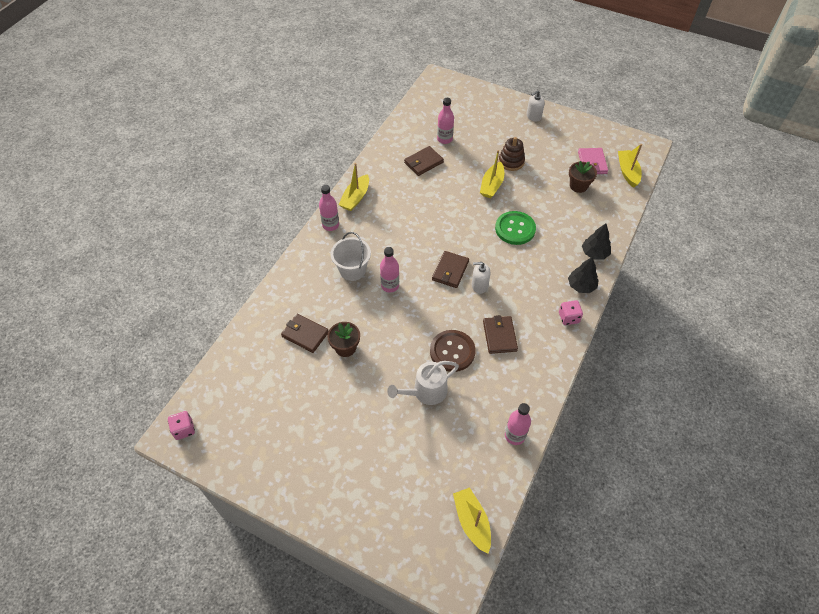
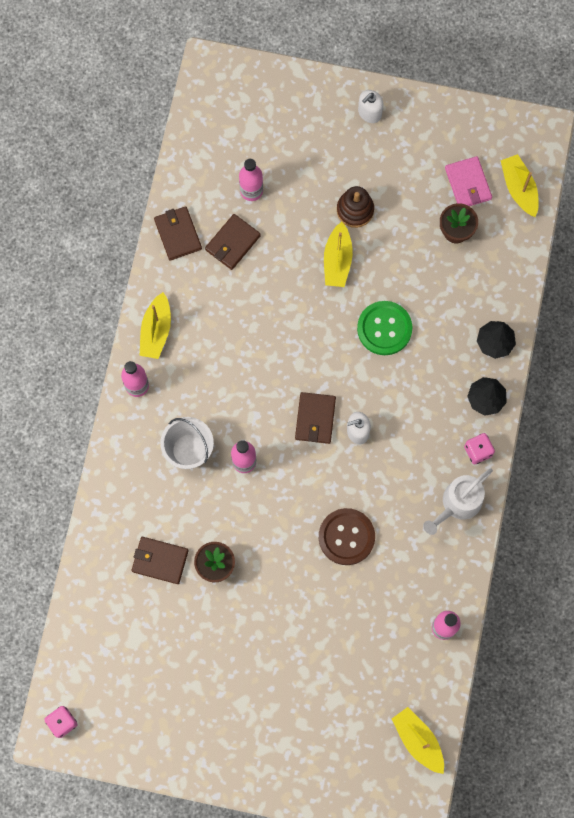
camera: 15 degrees left, 20 degrees up
white watering can [387,361,459,405] -> white watering can moved to [423,468,493,535]
brown wallet [483,315,518,354] -> brown wallet moved to [154,206,202,261]

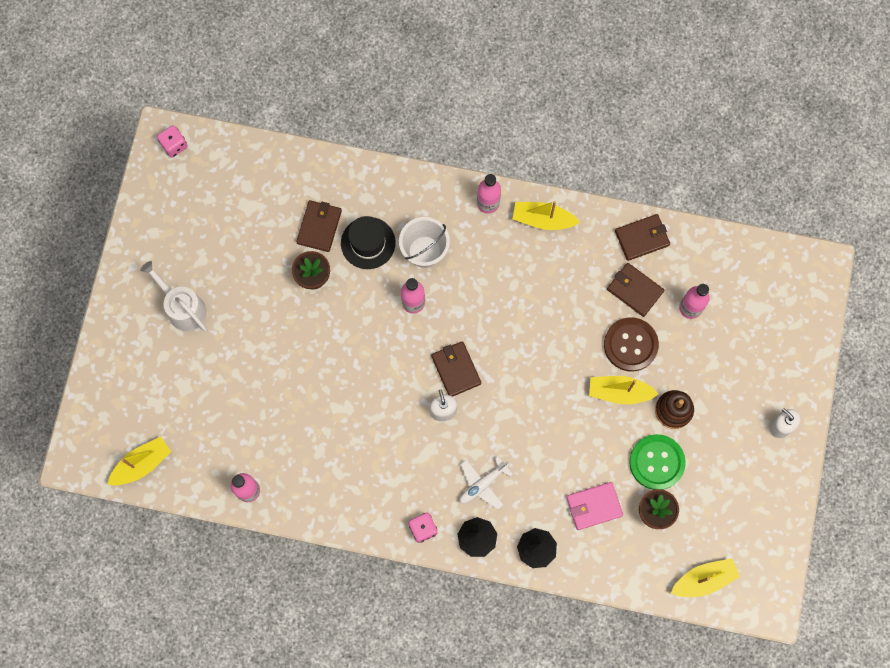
camera: 90 degrees right, 0 degrees up
brown wallet [295,392,336,444] -> brown wallet turned 60 degrees clockwise [431,341,481,397]
brown button [319,508,375,565] -> brown button moved to [604,317,659,372]
green button [357,301,412,355] -> green button moved to [629,434,686,490]
white watering can [423,468,493,535] -> white watering can moved to [140,261,207,332]
pink wallet [445,156,492,206] -> pink wallet moved to [566,482,623,530]
none -> black hat [341,216,396,269]
none -> white plane [459,456,513,509]

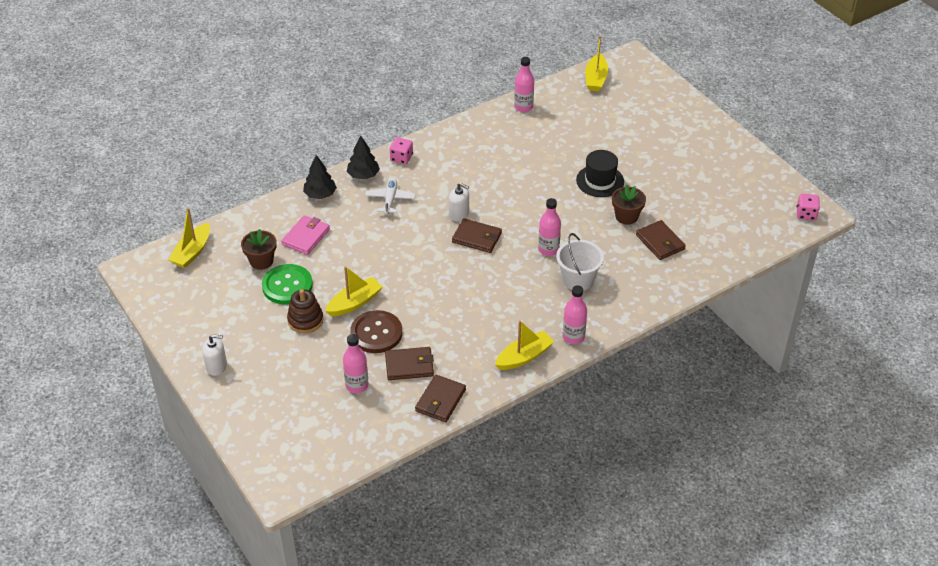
camera: 135 degrees right, 30 degrees down
white watering can [140,261,207,332] -> none
black hat [341,216,396,269] -> black hat moved to [576,150,624,197]

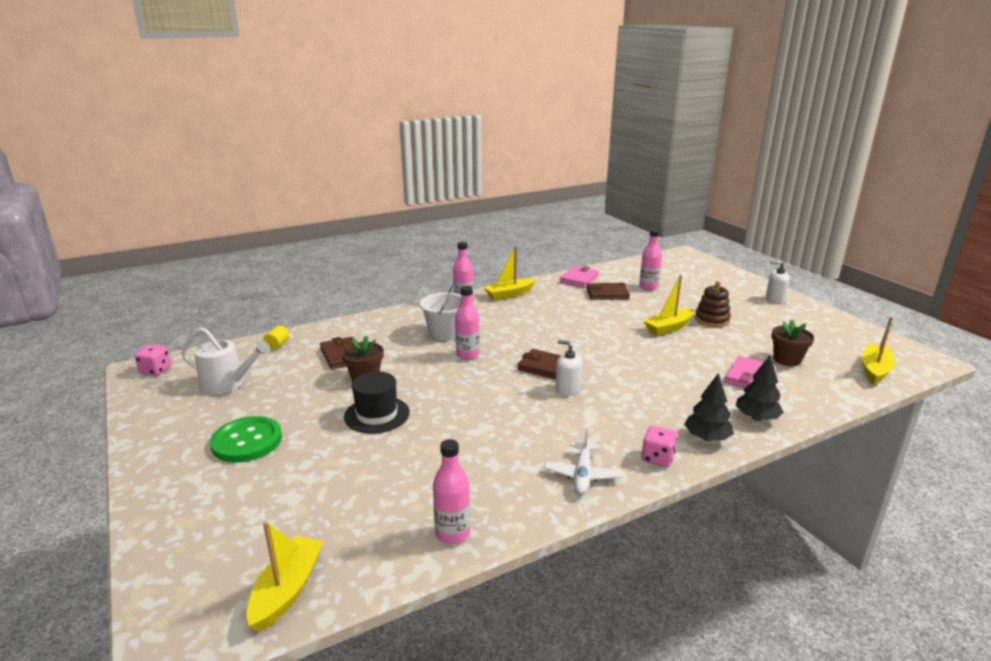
camera: 175 degrees left, 20 degrees down
green button [262,264,313,304] -> green button moved to [210,416,282,463]
brown button [350,310,402,353] -> none
white plane [365,177,416,215] -> white plane moved to [544,430,622,495]
brown wallet [415,374,466,422] -> pink wallet [560,266,599,288]
none -> white watering can [181,327,270,394]
none -> yellow cylinder [263,325,289,349]

